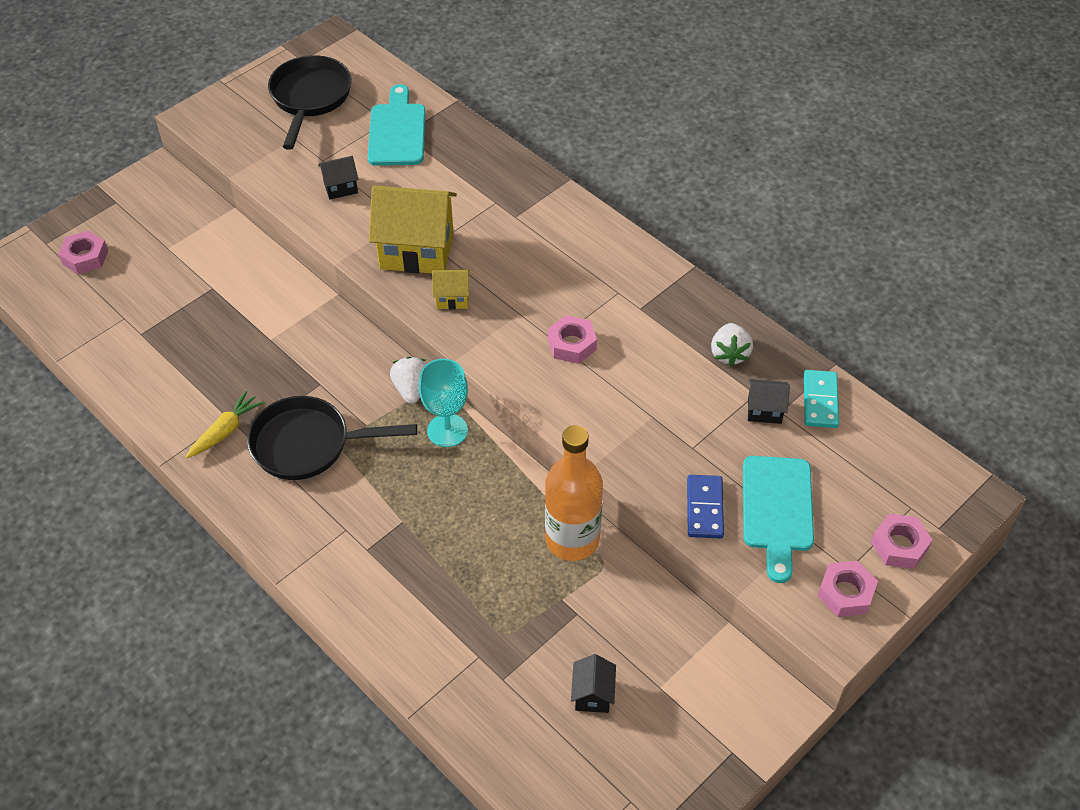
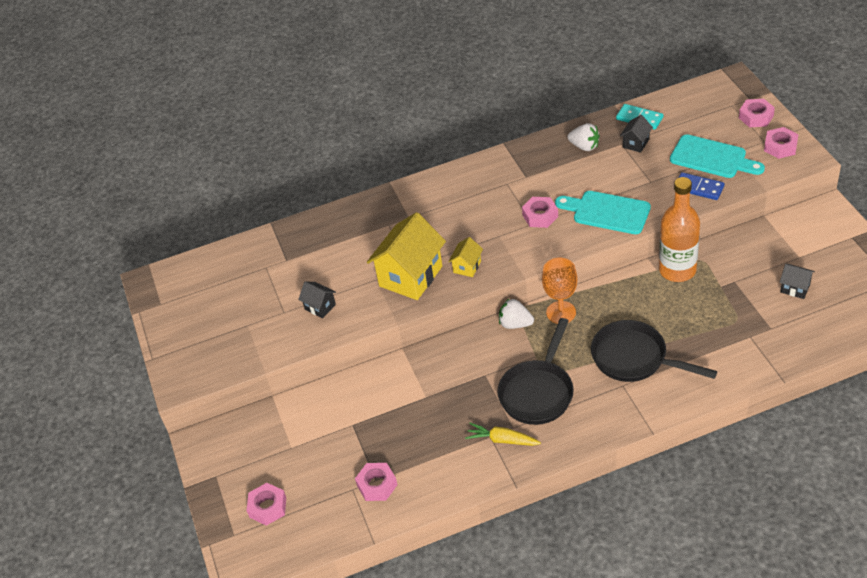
camera: 60 degrees left, 5 degrees down
yellow carrot [186,391,264,458] -> yellow carrot turned 45 degrees counterclockwise [465,423,541,446]
black pan [268,55,352,150] -> black pan moved to [591,320,717,382]
black house [318,156,359,199] -> black house turned 60 degrees counterclockwise [298,282,336,318]
turquoise cutting board [368,84,426,166] -> turquoise cutting board moved to [555,191,651,234]
turquoise goblet [419,359,468,447] -> orange goblet [542,258,577,324]
none -> pink nut [355,463,398,501]

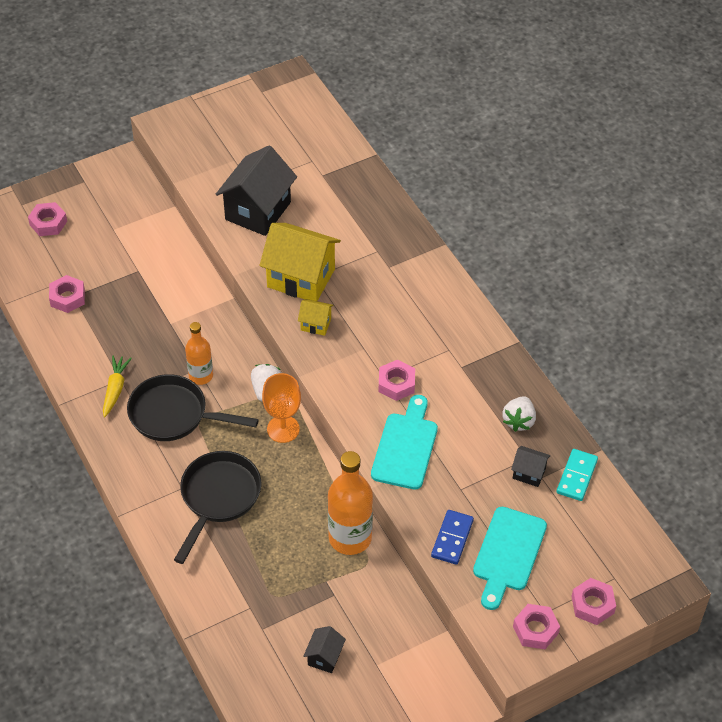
camera: 75 degrees right, 5 degrees up
black house [298,282,336,318] -> black house [216,146,297,236], size x2.14
none -> orange bottle [185,322,213,385]

